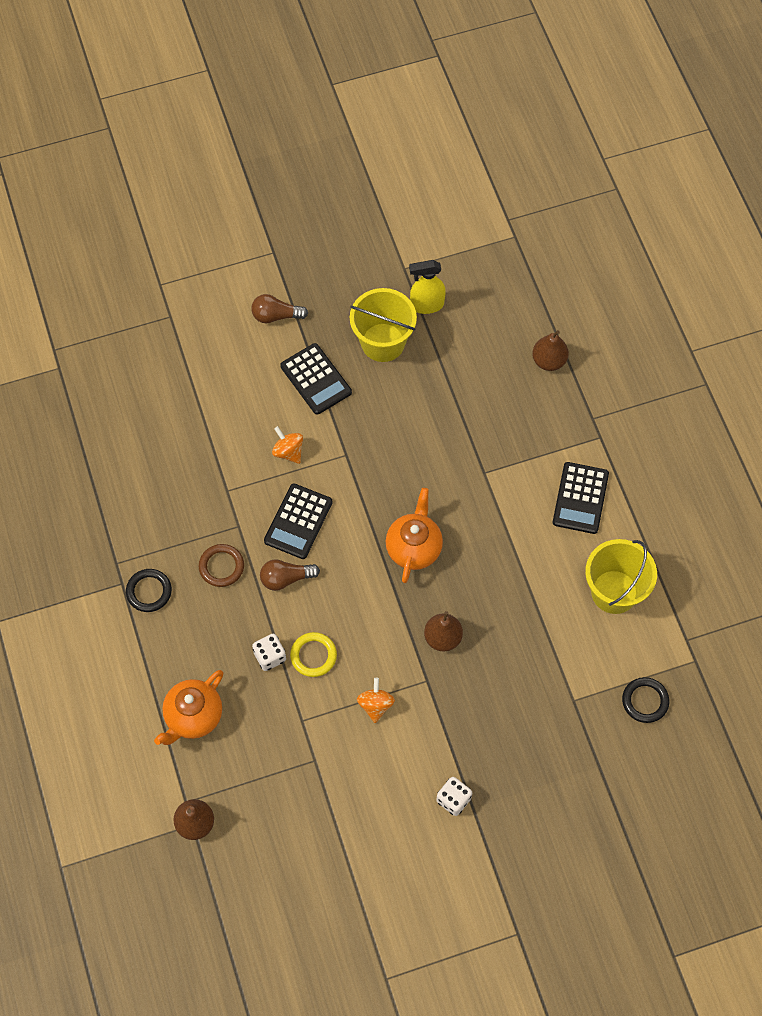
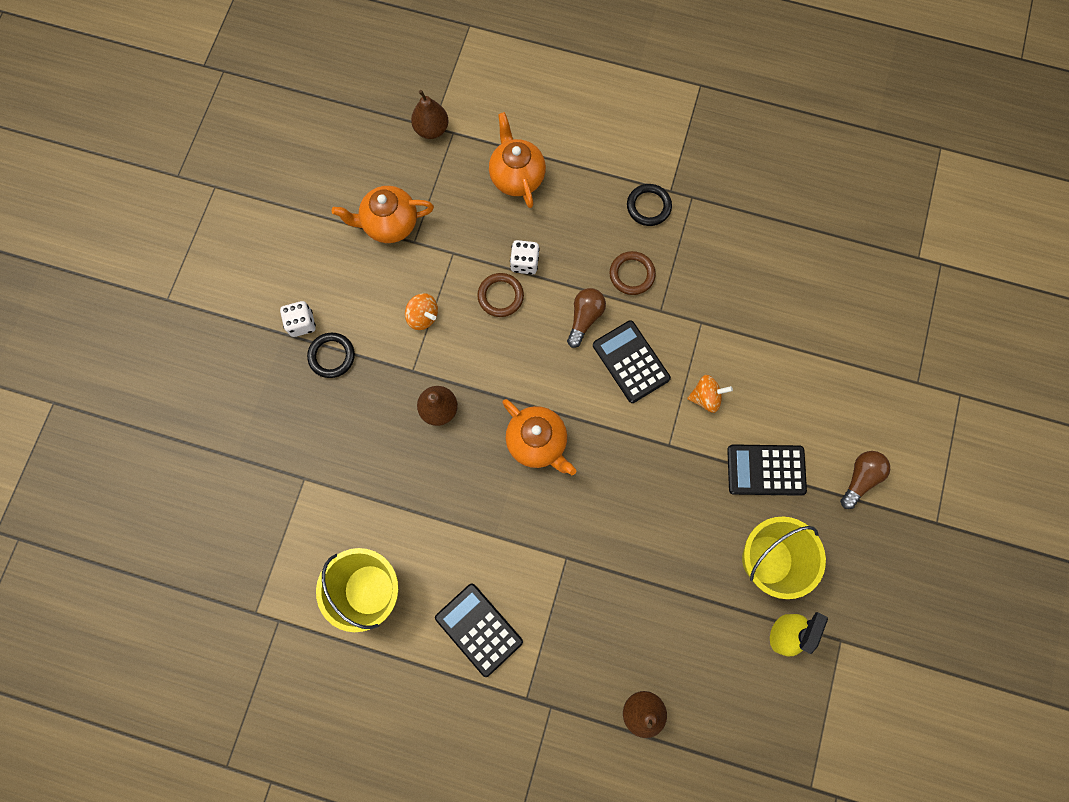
camera: 125 degrees right, 10 degrees up
yellow ring [290,632,337,677] -> brown ring [477,273,524,317]
black ring [622,677,669,723] -> black ring moved to [307,333,355,378]
none -> orange teapot [332,186,434,243]

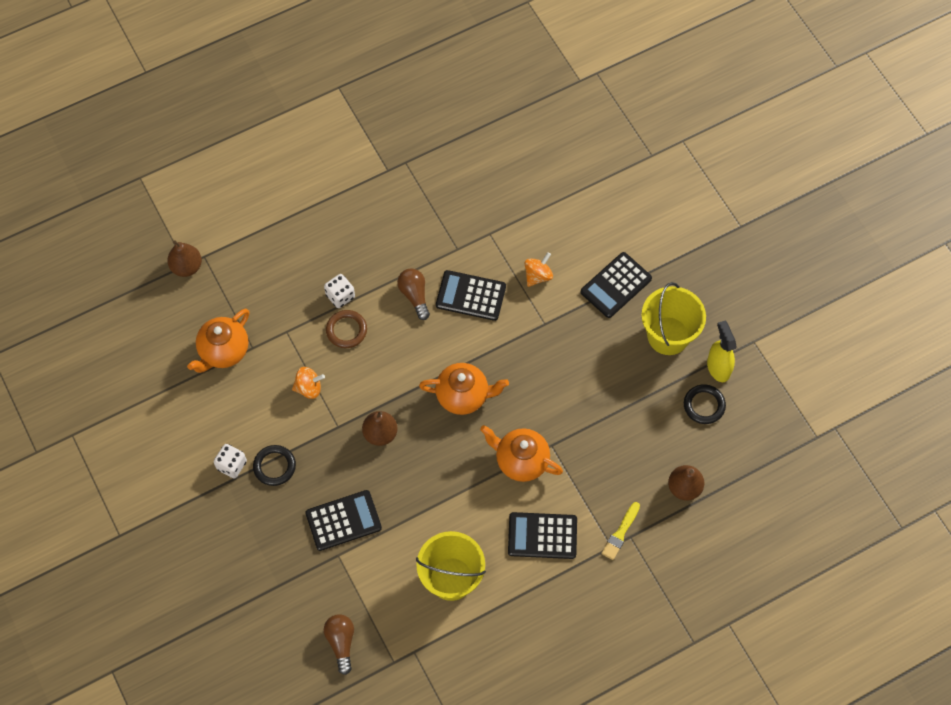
camera: 45 degrees left, 10 degrees down
orange teapot [489,112,546,208] -> orange teapot moved to [480,425,563,482]
brown ring [609,251,656,295] -> none
black ring [627,184,672,226] -> black ring moved to [684,384,726,424]
brown light bulb [840,451,890,509] -> brown light bulb moved to [324,614,354,675]
none -> black calculator [305,490,382,551]
none -> yellow brush [601,502,640,560]

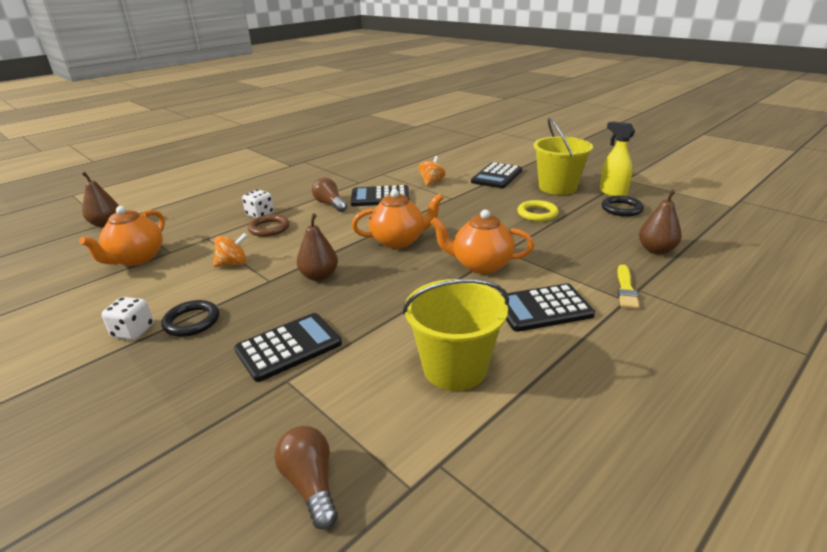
camera: 15 degrees left, 35 degrees down
none -> yellow ring [517,200,559,221]

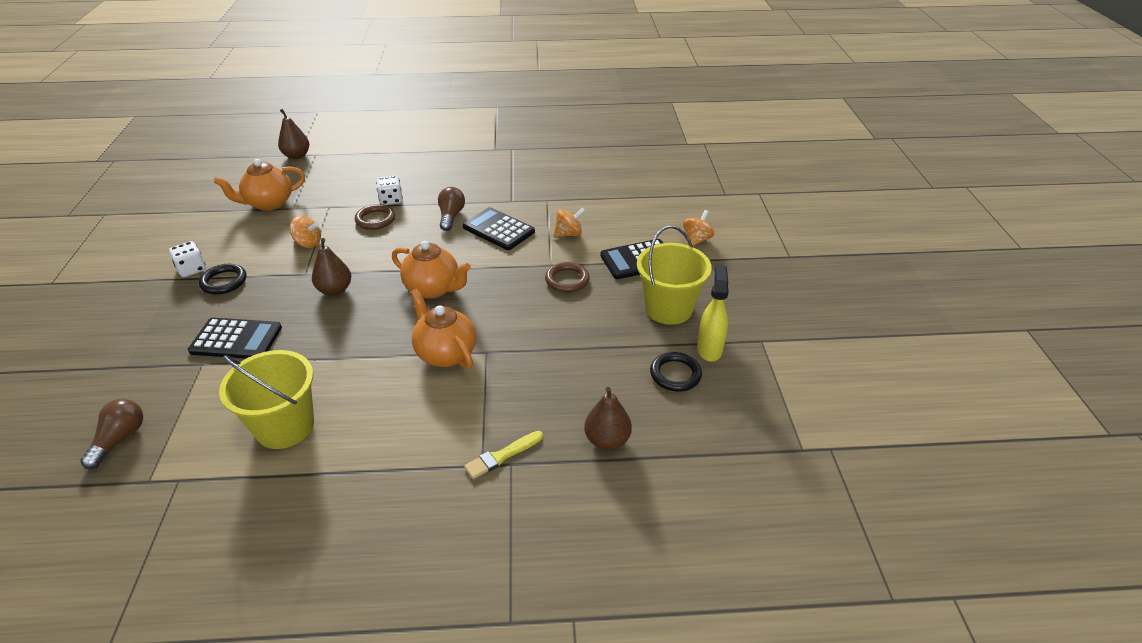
camera: 40 degrees right, 10 degrees up
black calculator [501,283,595,332] -> none
yellow ring [517,200,559,221] -> none
none -> brown ring [545,262,590,293]
none -> orange spinning top [683,210,714,246]

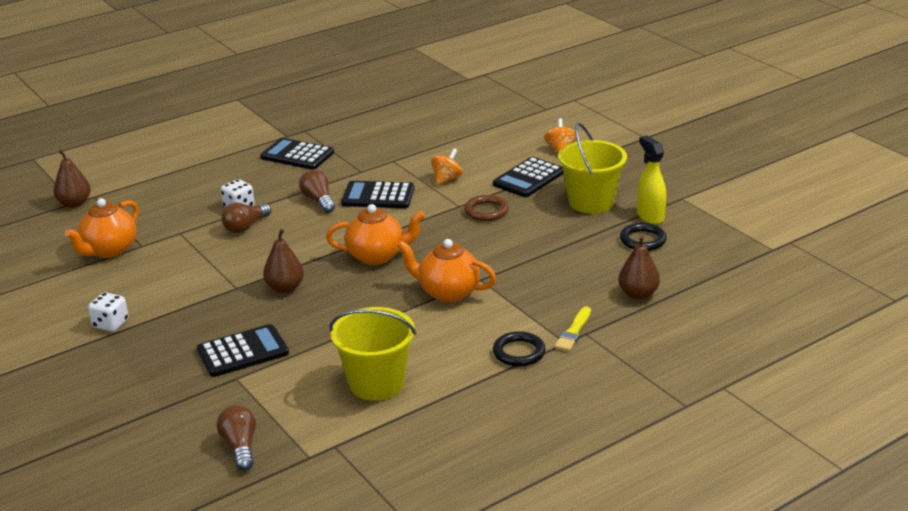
camera: 30 degrees left, 10 degrees down
black ring [199,264,246,294] -> black ring moved to [493,331,546,366]
orange spinning top [290,216,321,248] -> none
brown ring [355,204,395,230] -> brown light bulb [221,203,271,233]
none -> black calculator [260,138,334,170]

